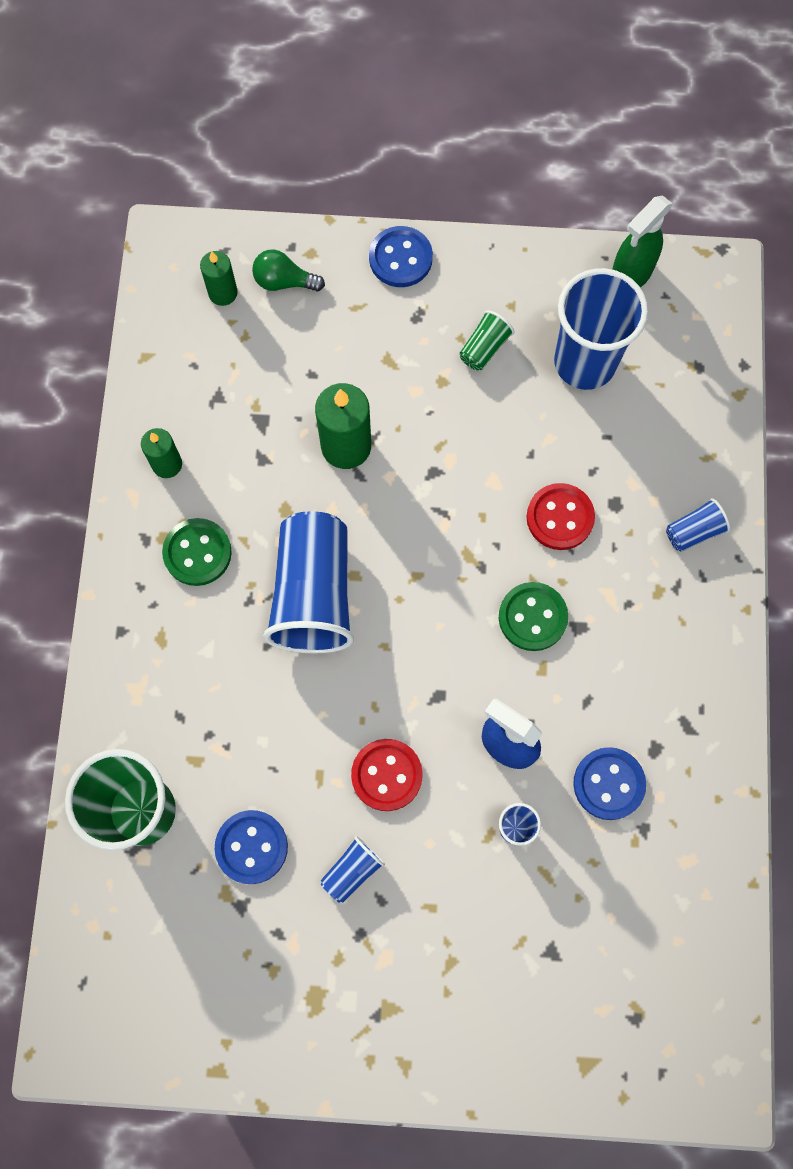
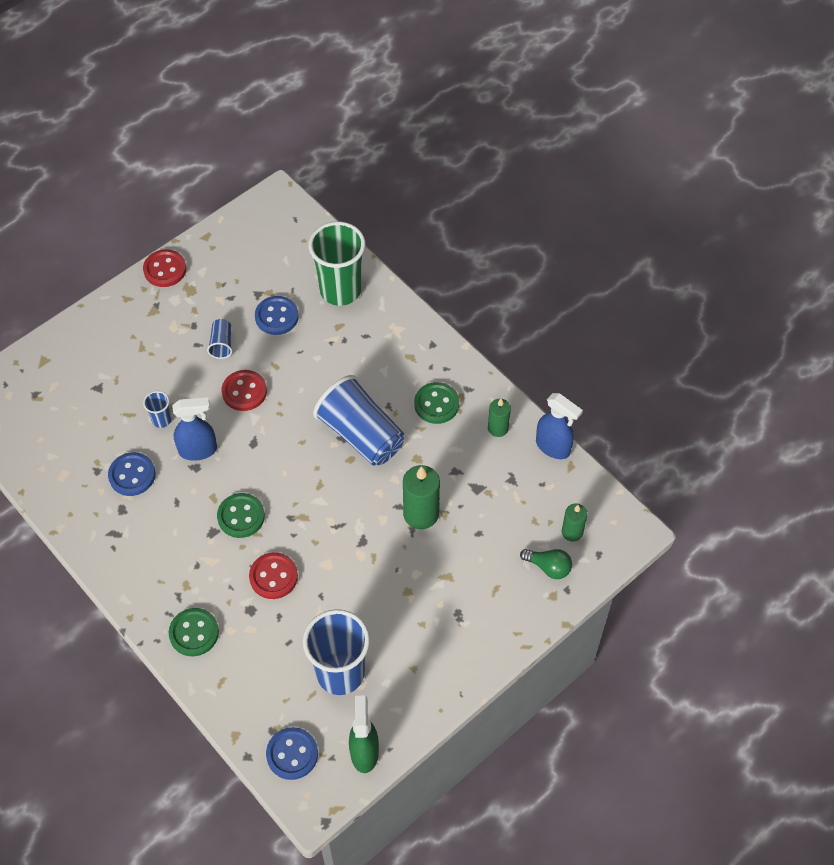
camera: 135 degrees right, 15 degrees down
green light bulb [252,249,325,291] -> green light bulb turned 60 degrees clockwise [520,549,572,579]
blue button [369,226,433,287] -> blue button moved to [266,727,318,780]
green cup [460,310,514,370] -> none
blue cup [666,498,730,551] -> green button [168,608,219,656]
none -> red button [143,249,186,287]
none -> blue spray bottle [536,393,583,459]

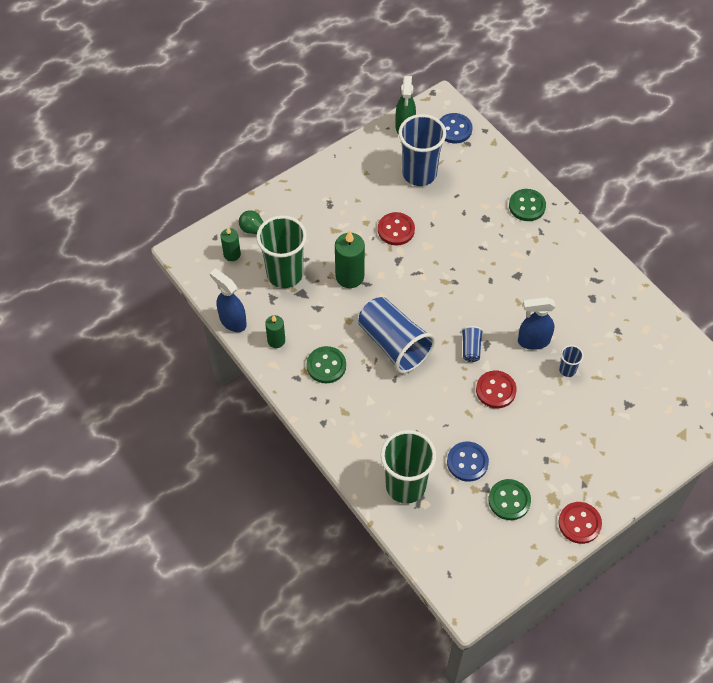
camera: 175 degrees left, 0 degrees up
blue button [108,452,156,496] -> none
blue cup [207,319,232,359] -> blue cup moved to [461,326,484,362]
green button [217,493,265,538] -> green button moved to [488,479,531,520]
red button [249,552,298,599] -> red button moved to [378,212,415,246]
none -> green cup [256,215,307,288]

